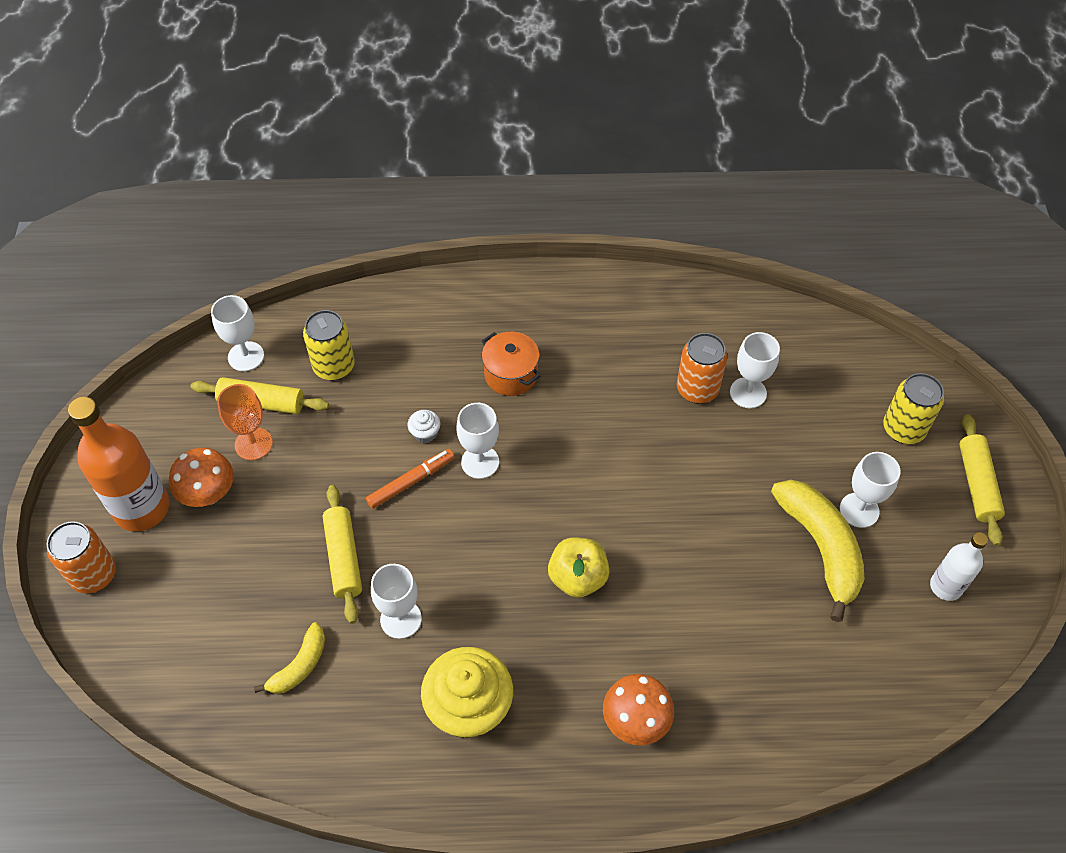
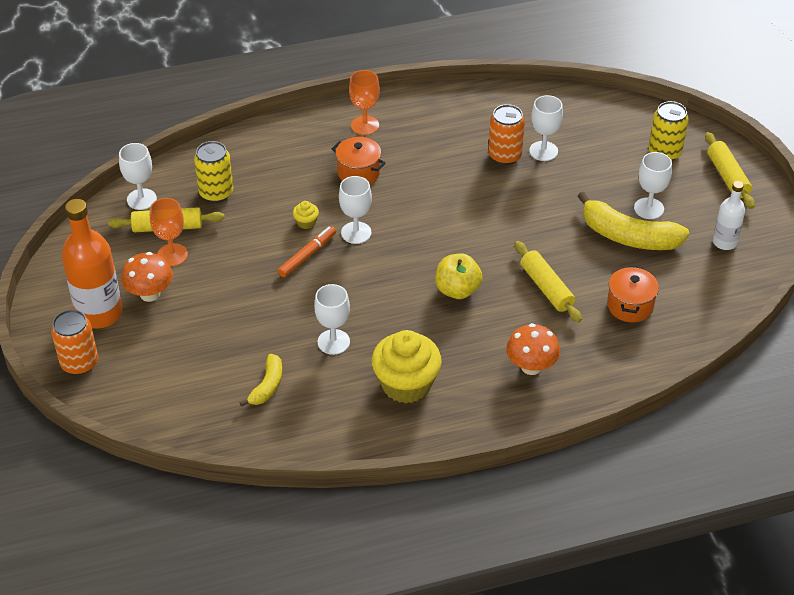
camera: 15 degrees left, 10 degrees down
yellow rolling pin [323,485,362,624] -> yellow rolling pin moved to [515,241,582,322]
white cupcake [408,410,440,443] -> yellow cupcake [293,201,319,229]
yellow banana [771,480,865,622] -> yellow banana turned 150 degrees clockwise [577,192,689,250]
none -> orange goblet [349,70,380,135]
none -> orange pot [607,266,659,322]

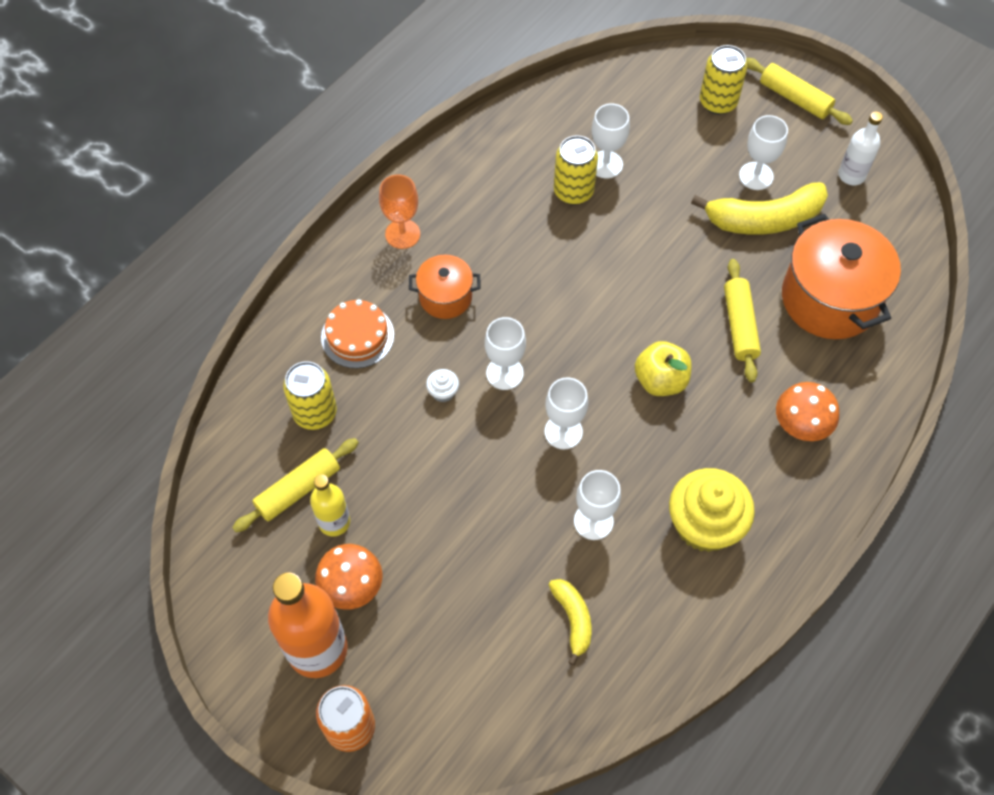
camera: 35 degrees left, 15 degrees up
white goblet [119,143,157,210] -> white goblet moved to [544,377,588,450]
orange goblet [150,198,188,266] -> yellow bottle [310,475,350,536]
orange marker [278,226,336,277] -> none
yellow cupcake [293,201,319,229] -> white cupcake [426,369,459,402]
orange can [488,104,525,165] -> yellow can [554,135,598,205]
yellow rolling pin [515,241,582,322] -> yellow rolling pin turned 60 degrees clockwise [724,259,761,382]
orange pot [607,266,659,322] -> orange pot [782,214,901,339], size x1.85
none -> orange cake [321,299,394,368]

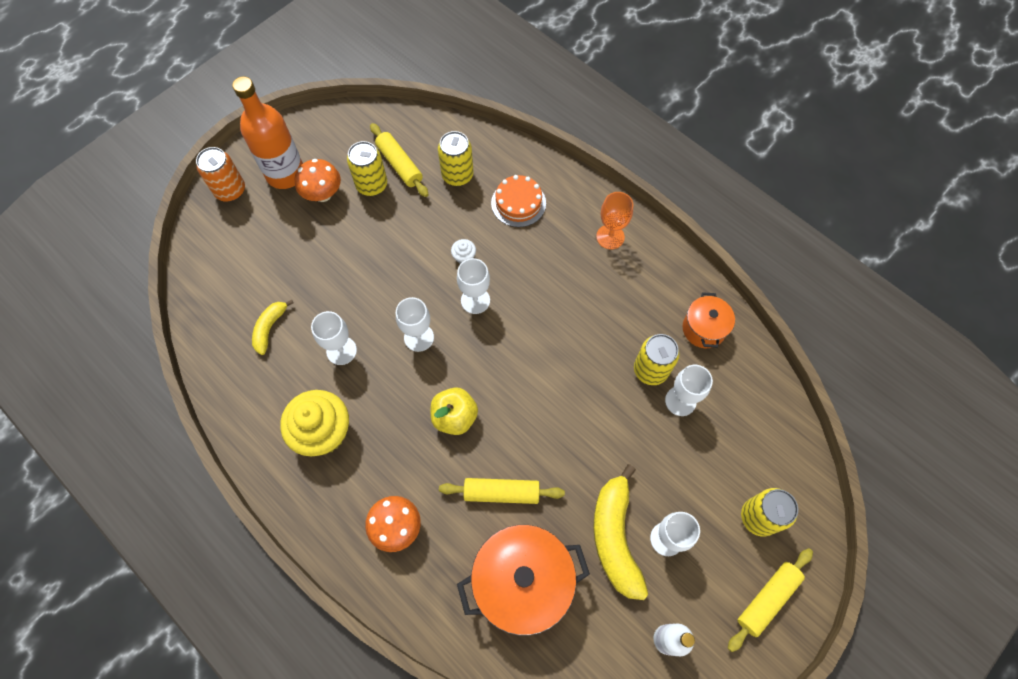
camera: 95 degrees right, 5 degrees up
yellow bottle [310,475,350,536] -> yellow can [347,141,387,196]
orange pot [409,255,480,319] -> orange pot moved to [683,292,735,348]
yellow banana [549,579,591,665] -> yellow banana turned 120 degrees clockwise [252,300,294,355]

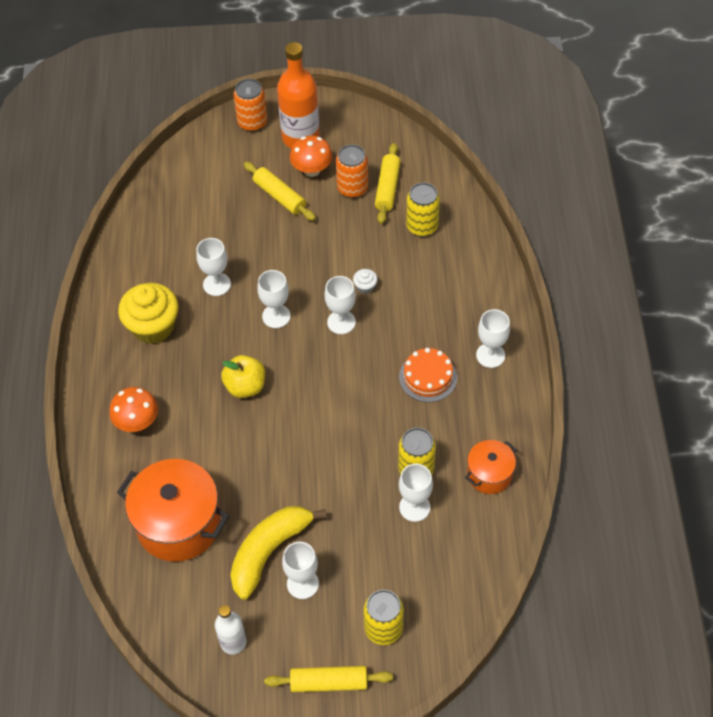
camera: 45 degrees right, 10 degrees down
yellow banana [252,300,294,355] -> none
yellow can [347,141,387,196] -> orange can [336,144,368,198]
yellow rolling pin [439,478,565,504] -> yellow rolling pin moved to [244,162,316,221]
orange cake [491,175,546,227] -> orange cake moved to [399,348,457,402]
orange goblet [596,192,633,249] -> white goblet [476,309,510,368]

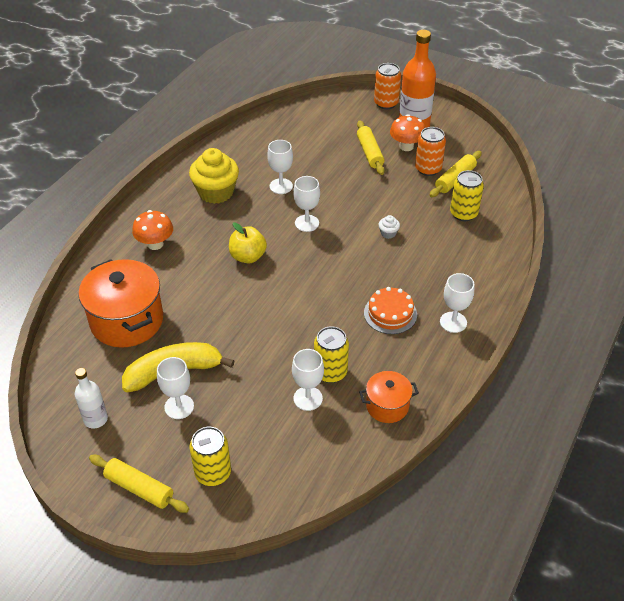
camera: 30 degrees right, 10 degrees down
white goblet [325,276,356,334] -> none

